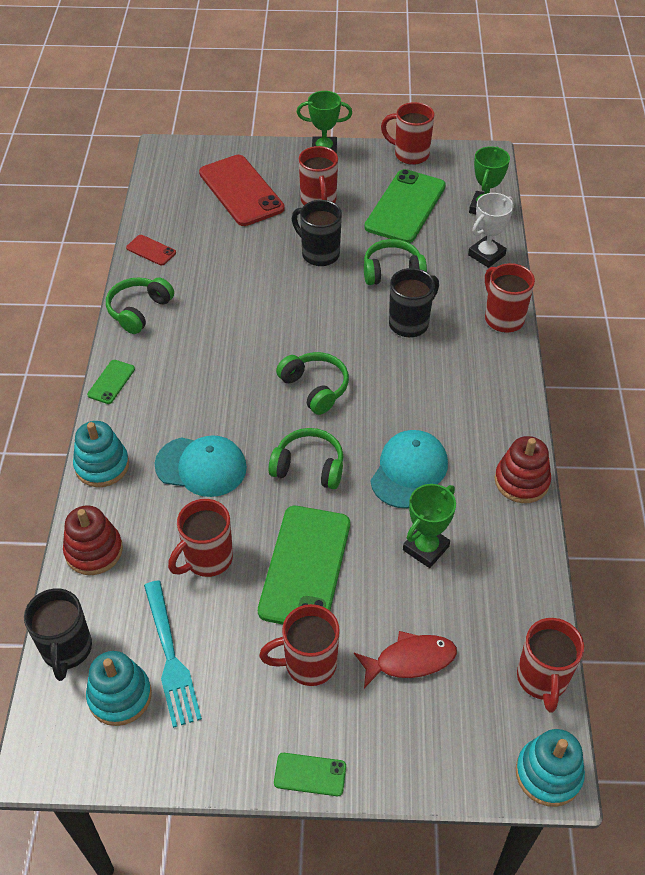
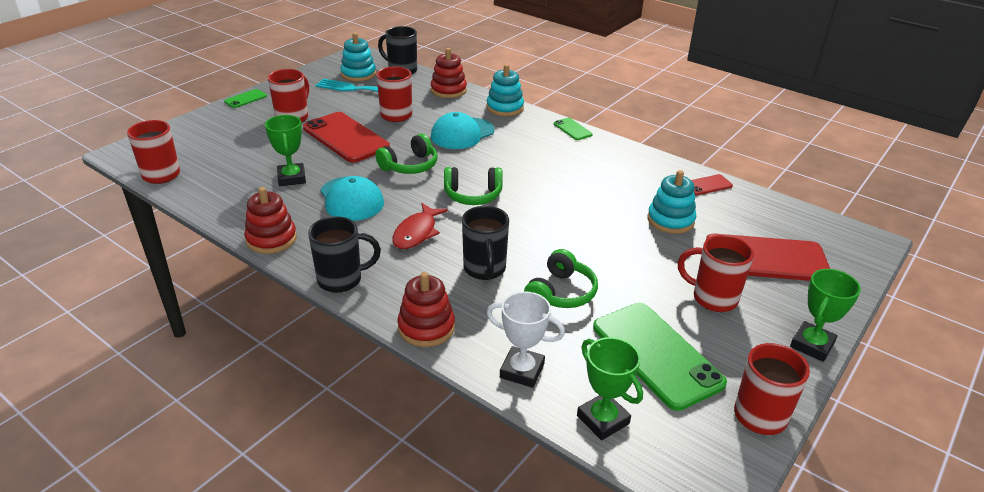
camera: 125 degrees right, 15 degrees down
green headphones [106,277,174,334] -> none
green phone [258,506,350,624] -> red phone [303,112,390,163]
black mug [292,200,342,266] -> black mug moved to [308,216,381,293]
red fish [354,631,457,688] -> red fish moved to [392,203,448,249]
white trophy [468,193,514,268] -> white trophy turned 60 degrees counterclockwise [487,291,565,388]
red mug [485,263,535,333] -> red stacking toy [397,272,455,347]
turquoise stacking toy [516,729,585,807] -> turquoise stacking toy moved to [647,170,696,234]

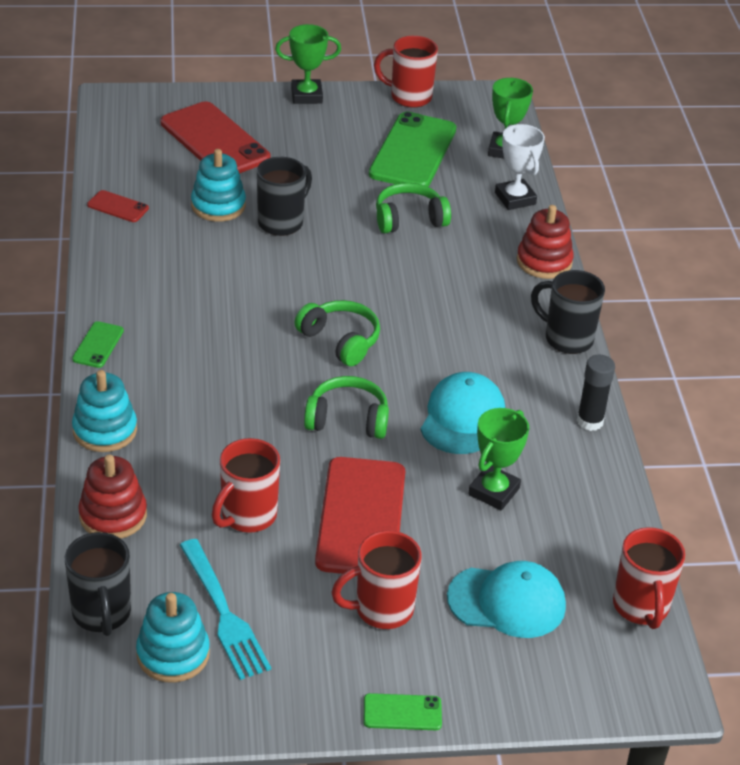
camera: 135 degrees left, 5 degrees up
red stacking toy [244,187,297,254] -> black glue stick [577,355,615,431]
red fish [392,203,448,249] -> none
turquoise cap [431,112,495,149] -> turquoise cap moved to [447,561,566,638]
black mug [462,206,509,280] -> black mug moved to [257,157,312,236]
red mug [678,235,754,312] -> none

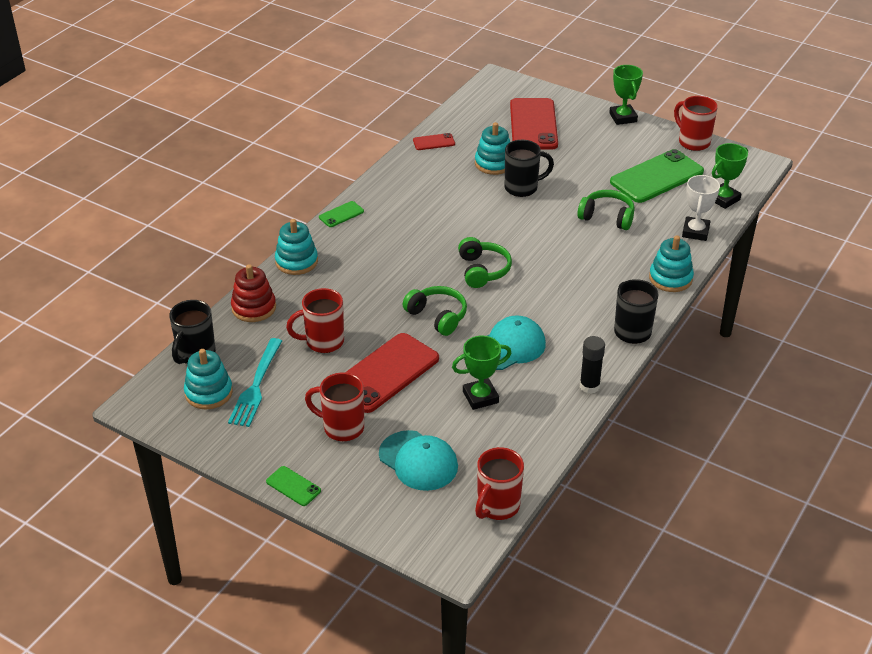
camera: 40 degrees right, 0 degrees up
red phone [87,190,149,222] -> red phone turned 75 degrees counterclockwise [413,133,455,150]
green trophy [275,24,341,104] -> green trophy turned 45 degrees clockwise [609,65,643,125]
red stacking toy [517,205,574,279] -> turquoise stacking toy [649,235,694,292]

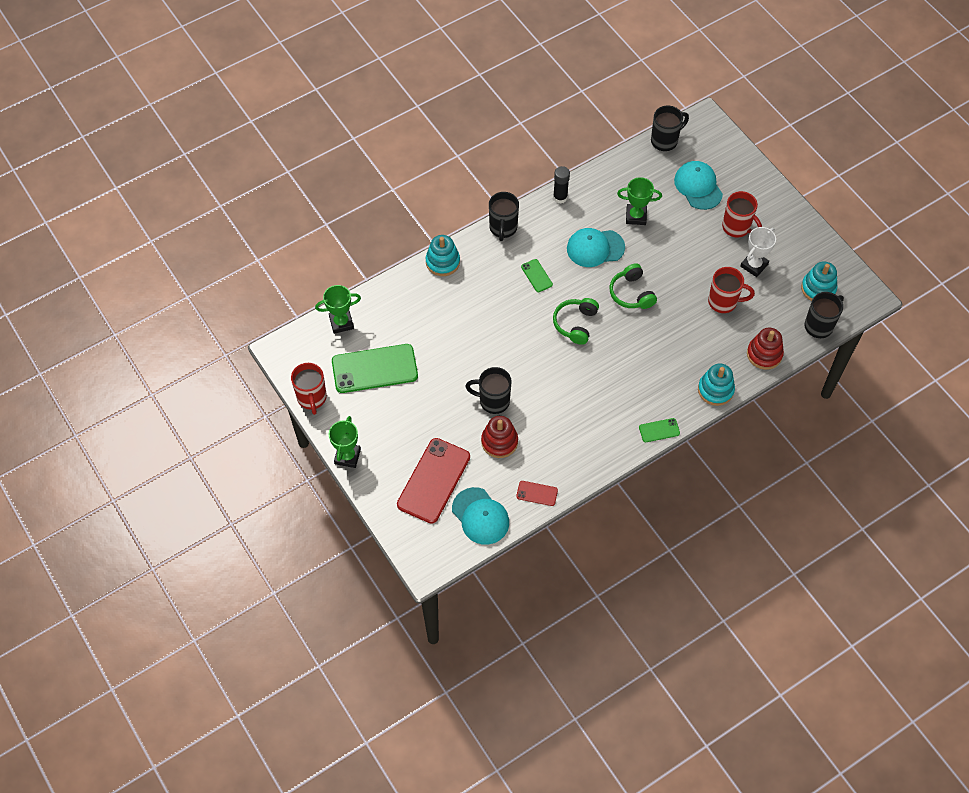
camera: 155 degrees left, 20 degrees up
turquoise fork [228,338,282,427] -> none
green phone [266,466,321,506] -> green phone moved to [521,259,553,292]
red phone [345,333,439,413] -> none
turquoise stacking toy [475,122,510,175] -> red stacking toy [481,416,518,458]
red mug [475,447,524,520] -> black mug [651,105,689,151]
green headphones [577,190,635,230] -> none
white trophy [682,175,720,241] -> white trophy moved to [740,227,776,277]
none -> turquoise cap [452,487,509,545]

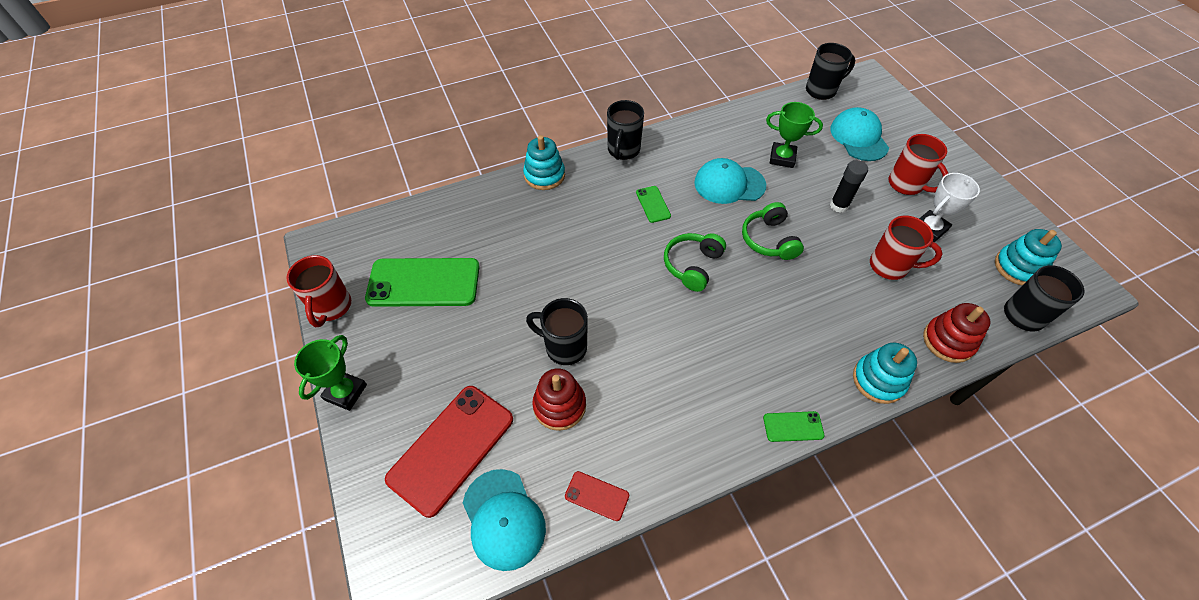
camera: 10 degrees right, 5 degrees down
green trophy [315,285,361,334] -> none
black glue stick [553,166,570,204] -> black glue stick moved to [830,160,868,213]

